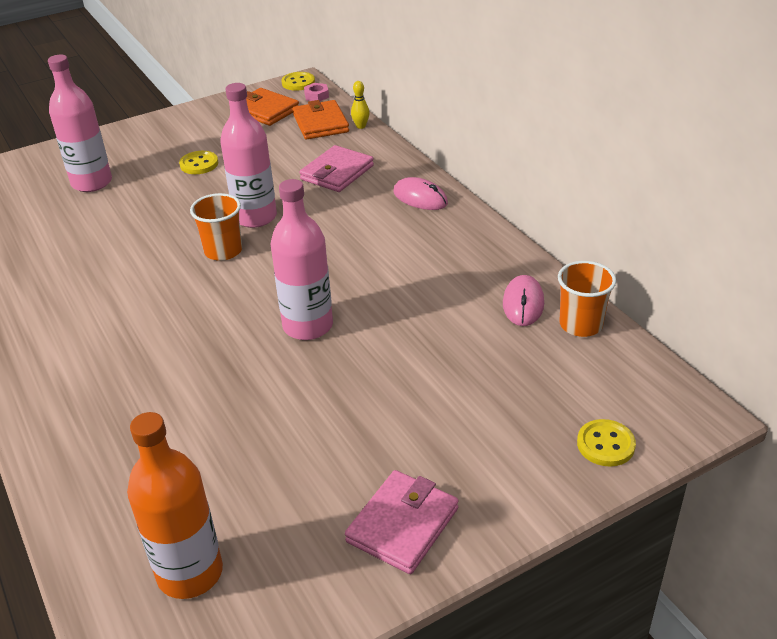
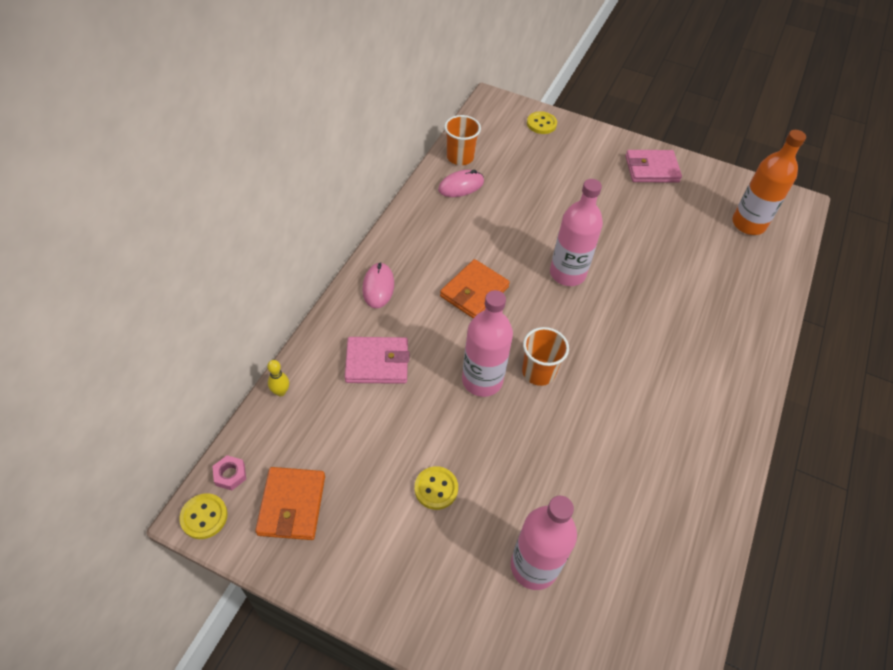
camera: 130 degrees left, 15 degrees up
orange wallet [293,100,349,140] -> orange wallet moved to [440,259,510,318]

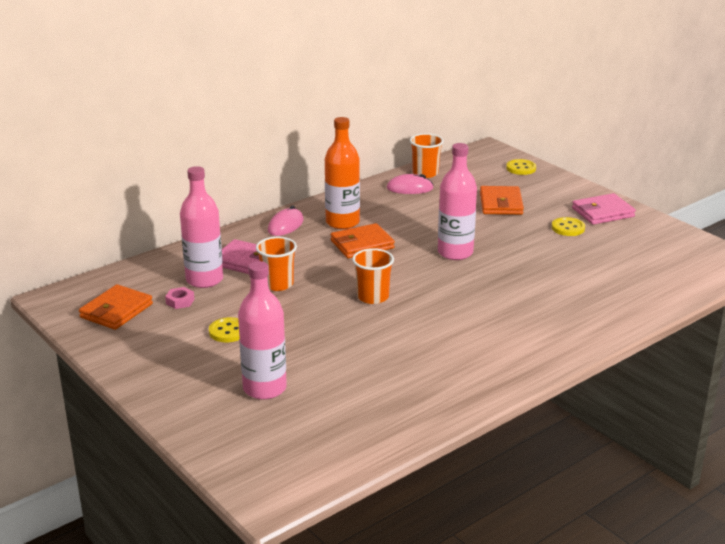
camera: 30 degrees right, 25 degrees down
yellow button [179,493,228,539] -> yellow button moved to [552,217,585,236]
pink nut [212,455,246,490] -> pink nut moved to [165,287,194,309]
yellow bowling pin [267,360,289,396] -> none
pink bottle [462,290,513,397] -> pink bottle moved to [180,166,223,288]
pink wallet [625,150,682,182] -> pink wallet turned 45 degrees counterclockwise [572,193,636,225]
orange bottle [732,130,806,235] -> orange bottle moved to [325,117,360,229]
none -> orange cup [256,237,297,291]
none -> orange wallet [480,186,524,215]

